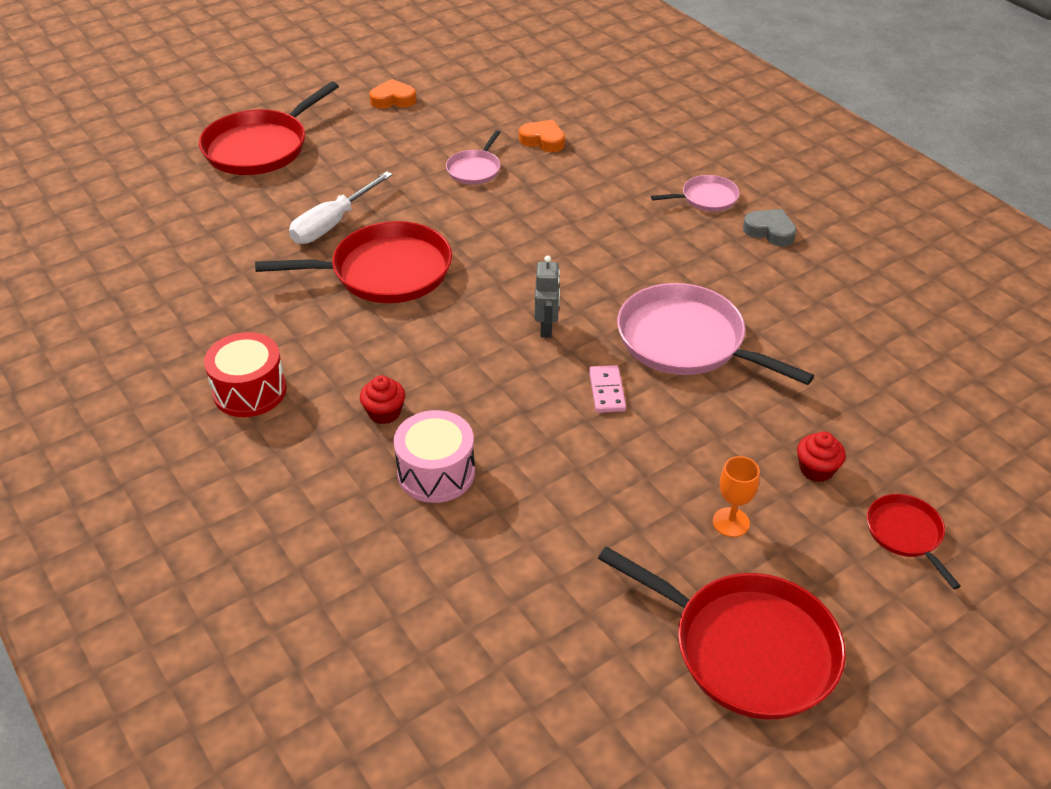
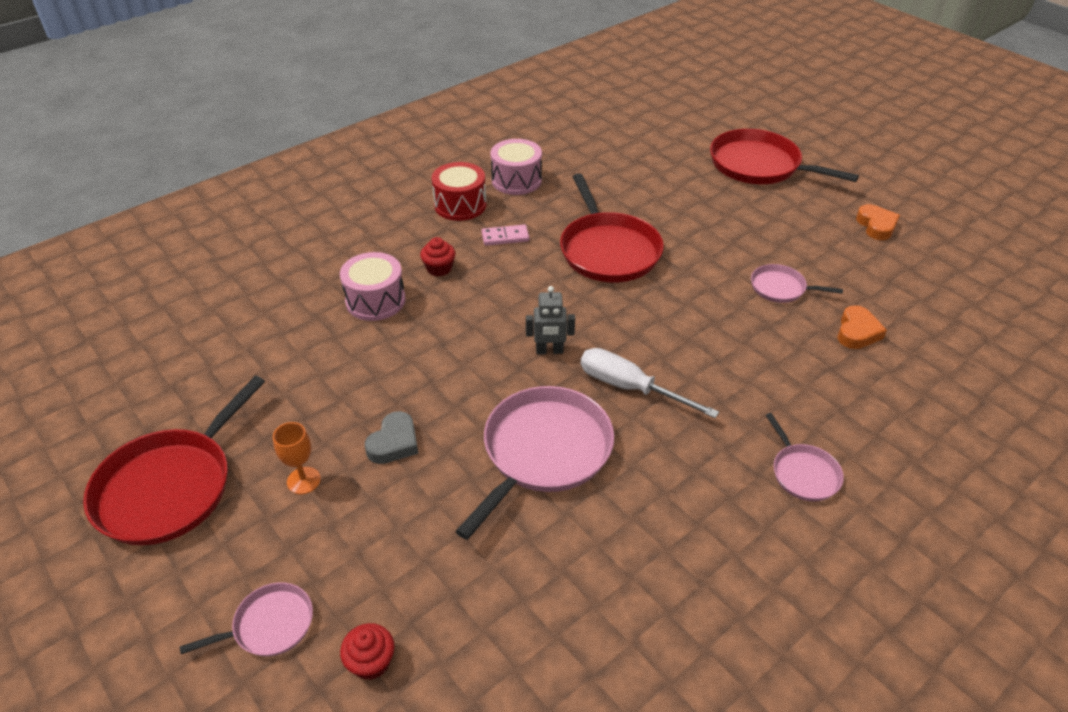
camera: 85 degrees right, 0 degrees up
white screwdriver [289,171,393,244] -> white screwdriver moved to [581,348,719,418]
pink domino [589,365,626,413] -> pink domino moved to [482,224,529,246]
grey heart [743,209,797,246] -> grey heart moved to [365,411,418,464]
red cupcake [797,432,846,482] -> red cupcake moved to [340,623,394,680]
red pan [867,494,961,589] -> pink pan [180,582,313,656]
none -> pink drum [491,139,542,195]

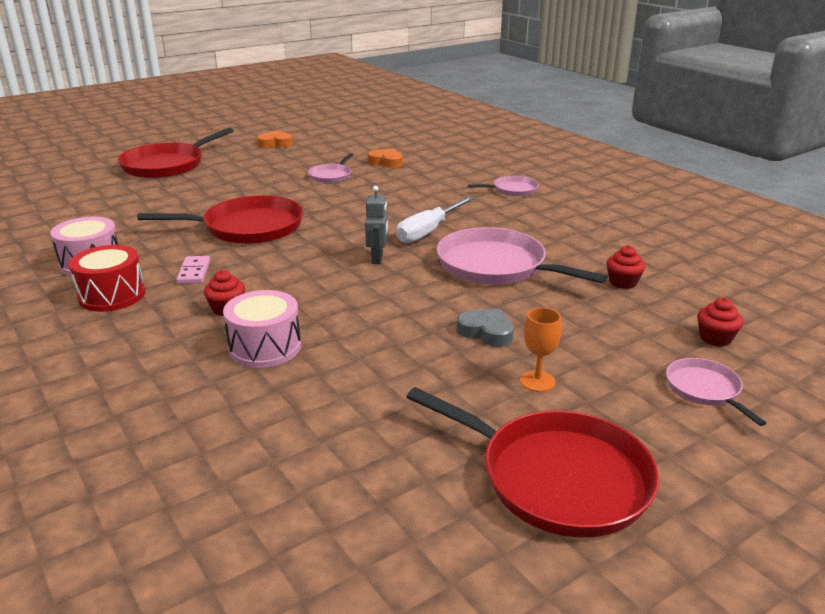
camera: 85 degrees left, 15 degrees down
none -> red cupcake [607,245,646,289]

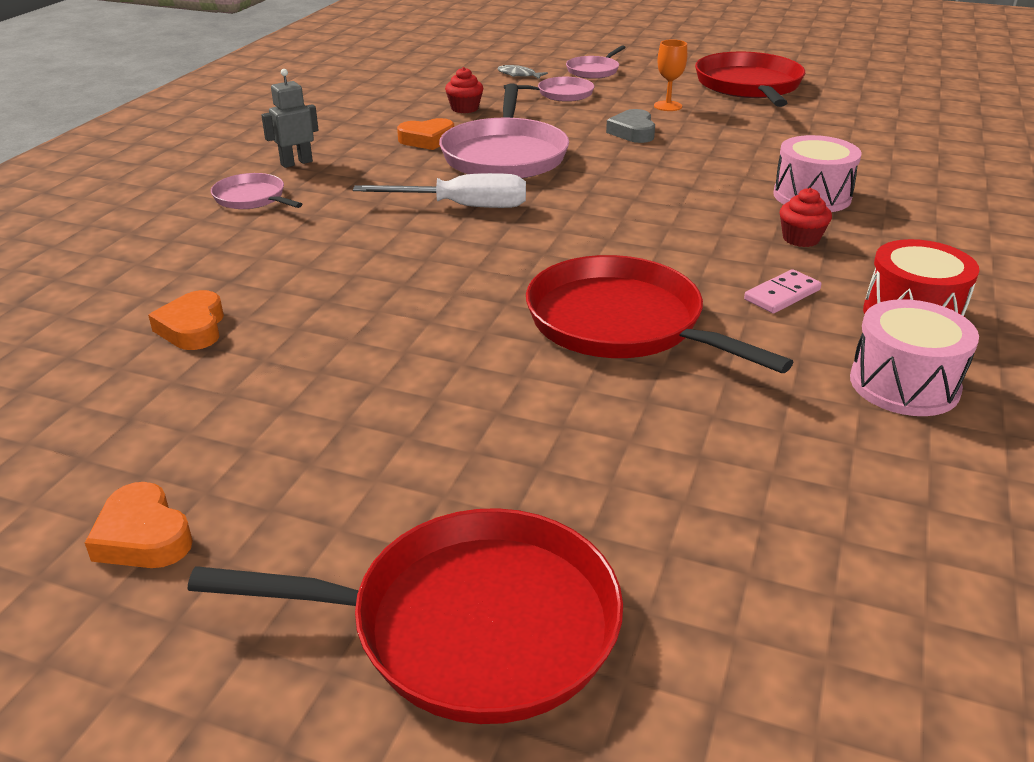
camera: 125 degrees left, 5 degrees up
pink pan [308,153,353,183] -> pink pan moved to [504,77,594,102]
grey robot [365,186,388,264] -> grey robot moved to [261,69,318,168]
red cupcake [698,298,743,347] -> grey fish [497,65,548,79]
none -> orange heart [397,118,454,150]

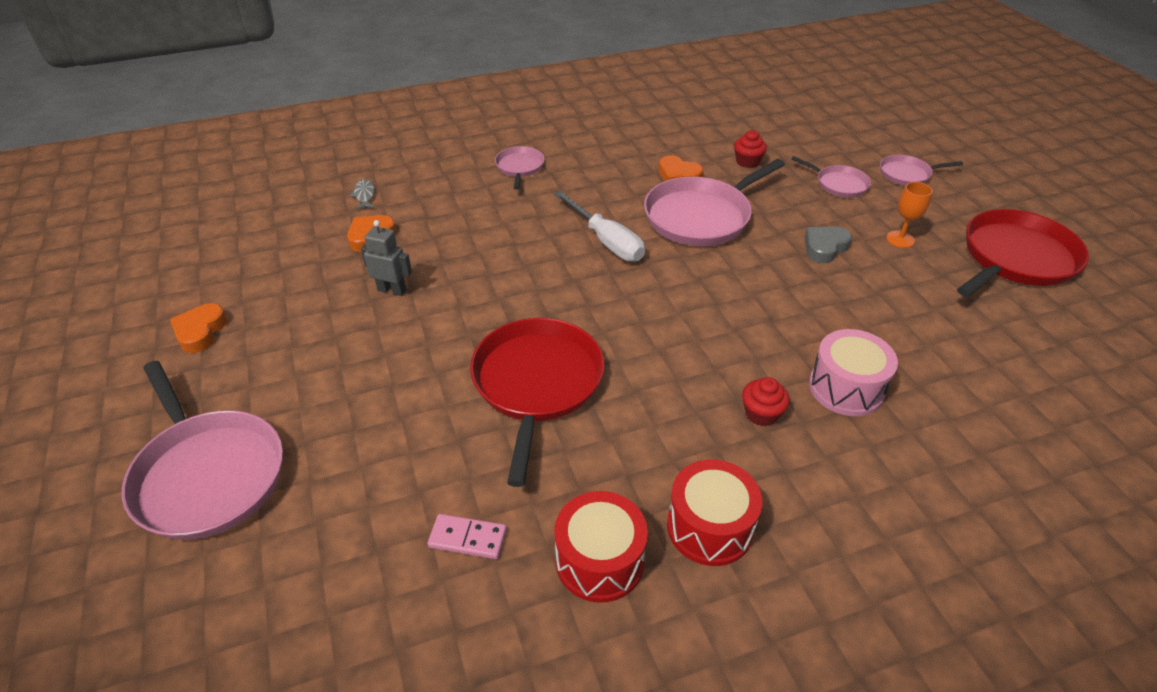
camera: 50 degrees right, 10 degrees up
red pan [187,508,623,724] -> pink pan [122,361,283,540]
grey robot [261,69,318,168] -> grey robot moved to [361,220,412,296]
grey fish [497,65,548,79] -> grey fish moved to [349,179,375,210]
pink domino [744,269,821,313] -> pink domino moved to [428,514,507,559]
pink drum [850,299,979,416] -> red drum [554,491,648,603]

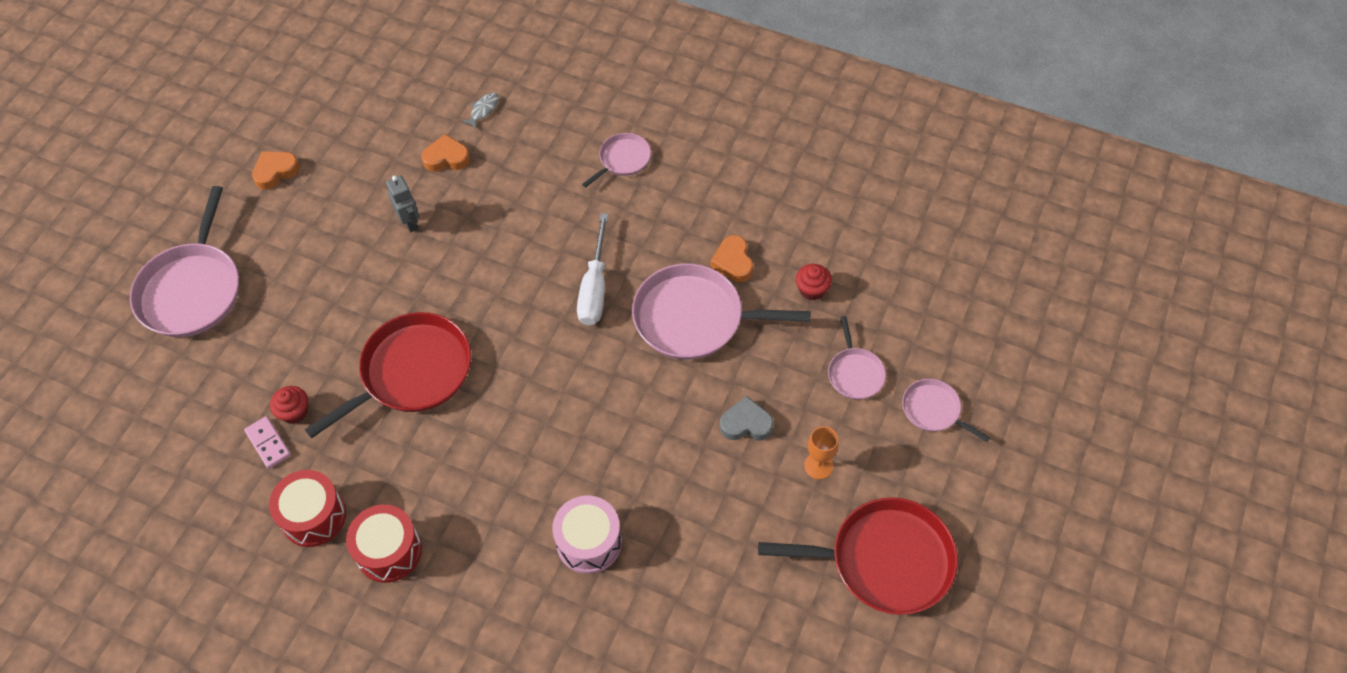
camera: 45 degrees right, 15 degrees up
red cupcake [742,377,790,426] -> red cupcake moved to [270,386,308,424]

